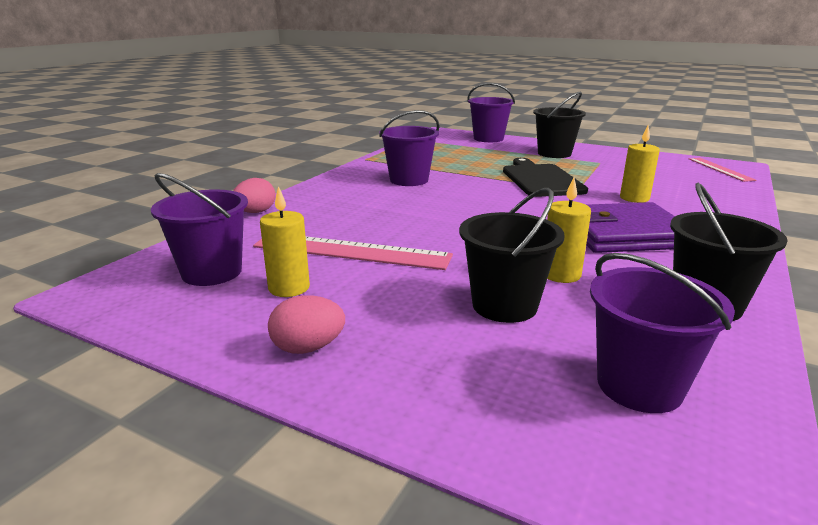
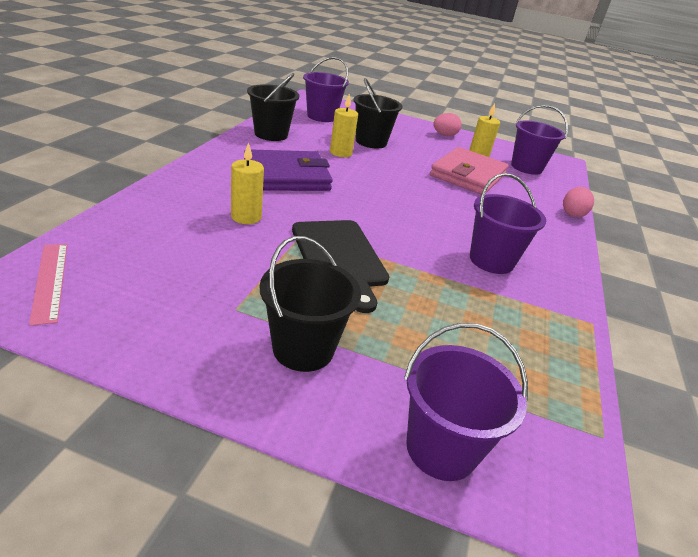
camera: 165 degrees right, 10 degrees up
pink ruler [253,236,453,270] -> pink wallet [430,147,508,194]

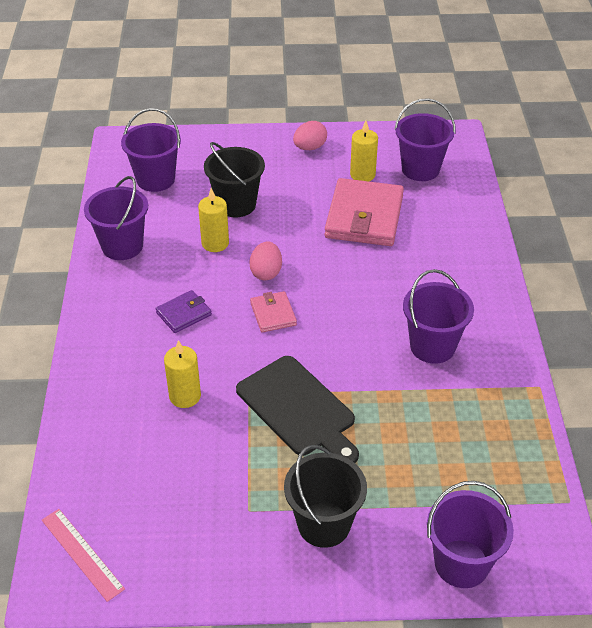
camera: 15 degrees left, 10 degrees up
purple wallet [244,150,333,191] -> purple wallet [155,290,212,333], size x0.49
black bucket [247,73,299,141] -> purple bucket [84,176,148,260]
pink egg [563,187,594,217] -> pink egg moved to [249,241,282,280]
none -> pink wallet [250,291,297,333]

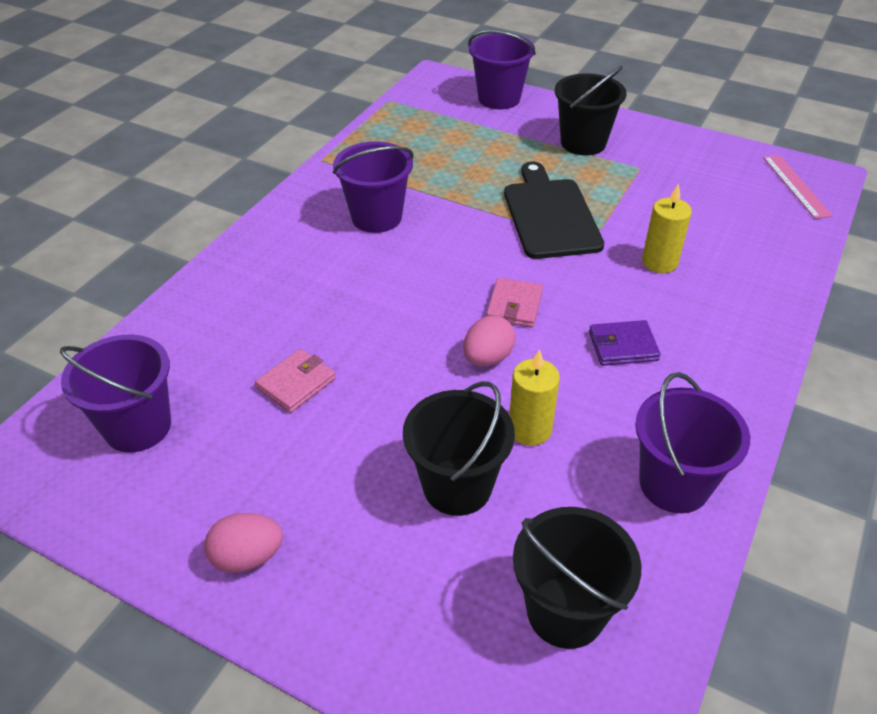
camera: 150 degrees left, 0 degrees up
purple bucket [121,108,181,192] -> black bucket [513,507,641,649]
pink wallet [325,178,404,246] -> pink wallet [255,349,336,413], size x0.49
yellow candle [350,121,378,181] -> none

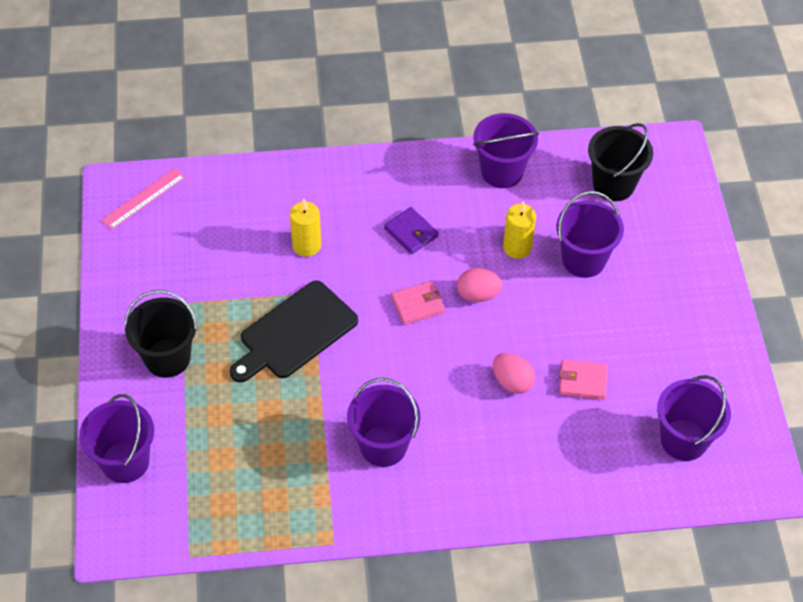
camera: 125 degrees left, 10 degrees up
pink egg [204,513,283,573] -> pink egg moved to [493,353,535,394]
black bucket [403,381,515,516] -> purple bucket [556,191,624,278]

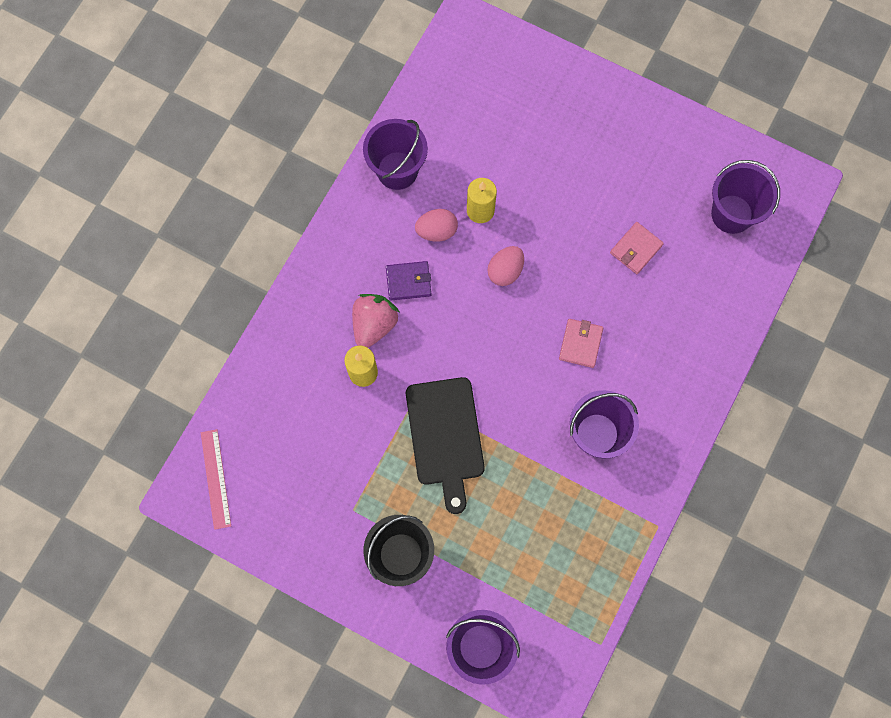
camera: 55 degrees left, 20 degrees up
pink wallet [391,281,445,325] -> pink wallet moved to [559,319,603,368]
pink egg [493,353,535,394] -> pink egg moved to [415,209,458,242]
purple bucket [556,191,624,278] -> none
black bucket [588,123,653,201] -> none
none -> pink strawberry [352,294,399,348]

